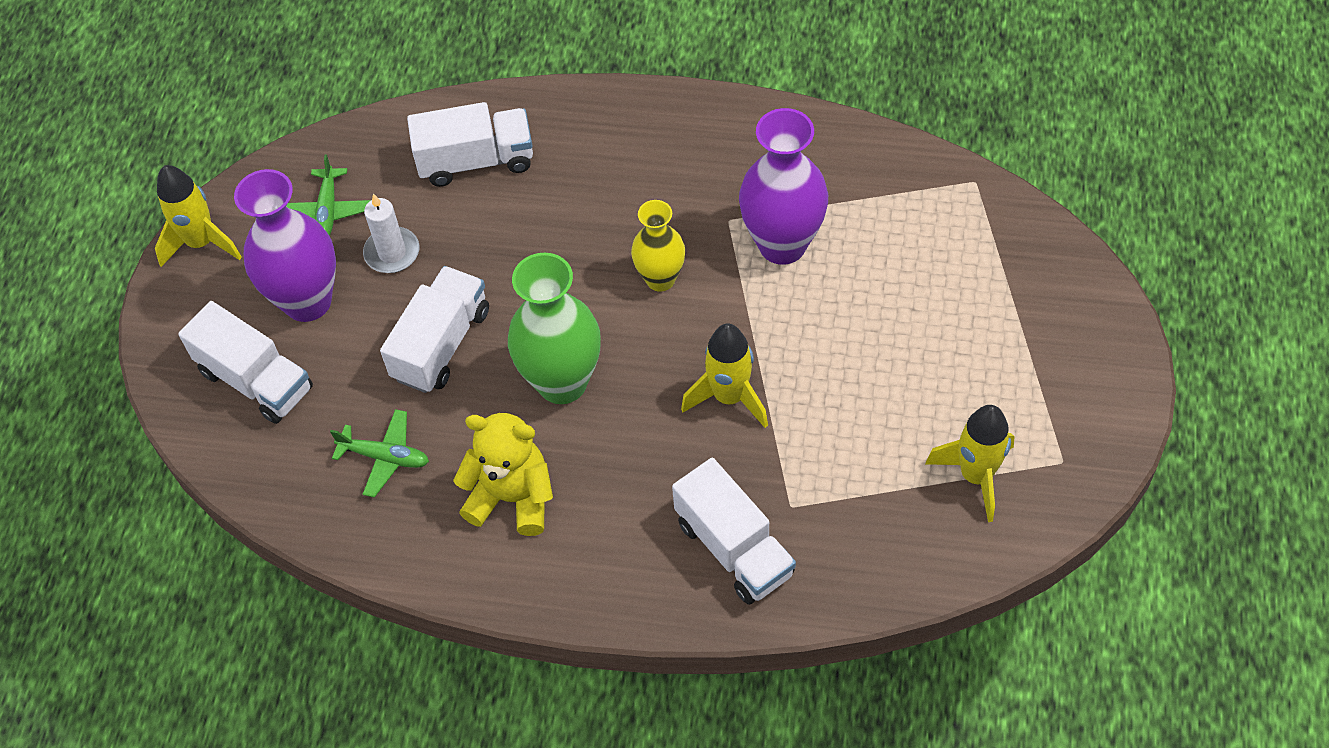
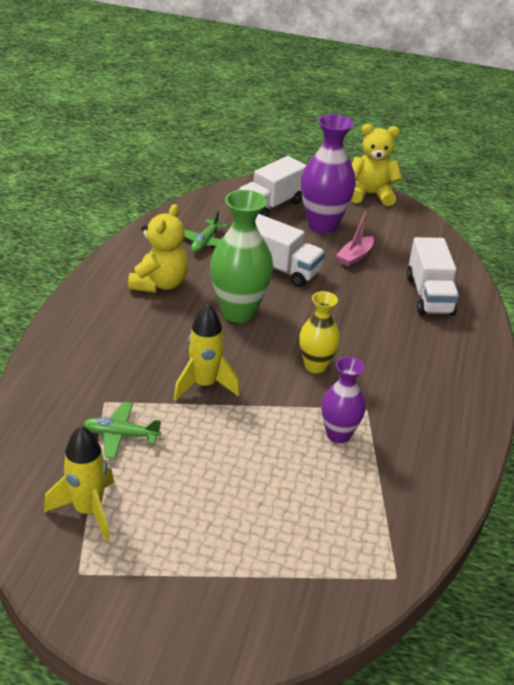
camera: 90 degrees right, 20 degrees down
yellow rocket [155,165,242,267] -> yellow teddy bear [351,124,402,206]
green plane [286,154,371,236] -> green plane moved to [83,402,161,459]
white candle [363,193,419,273] -> pink boat [336,212,374,267]
white truck [672,458,796,604] -> none
purple vase [739,108,828,265] -> purple vase [321,357,366,443], size x0.61

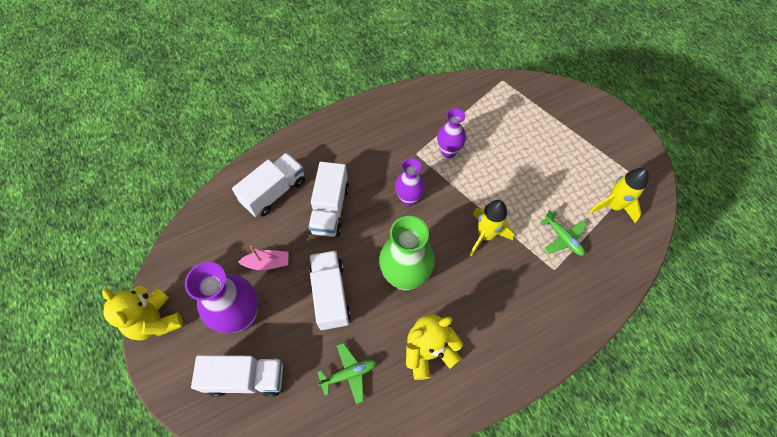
camera: 130 degrees left, 25 degrees up
yellow vase [299,291,340,373] -> purple vase [395,158,425,206]
none -> white truck [308,162,349,237]

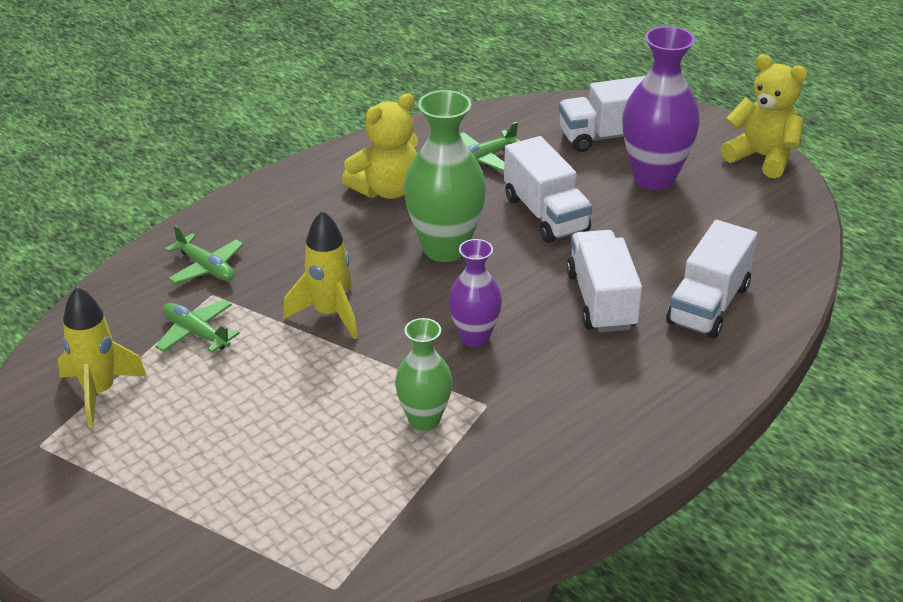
camera: 165 degrees right, 25 degrees down
pink boat [238,246,288,270] -> none
purple vase [437,108,466,158] -> green vase [395,318,453,431]
none -> green plane [165,225,244,284]

